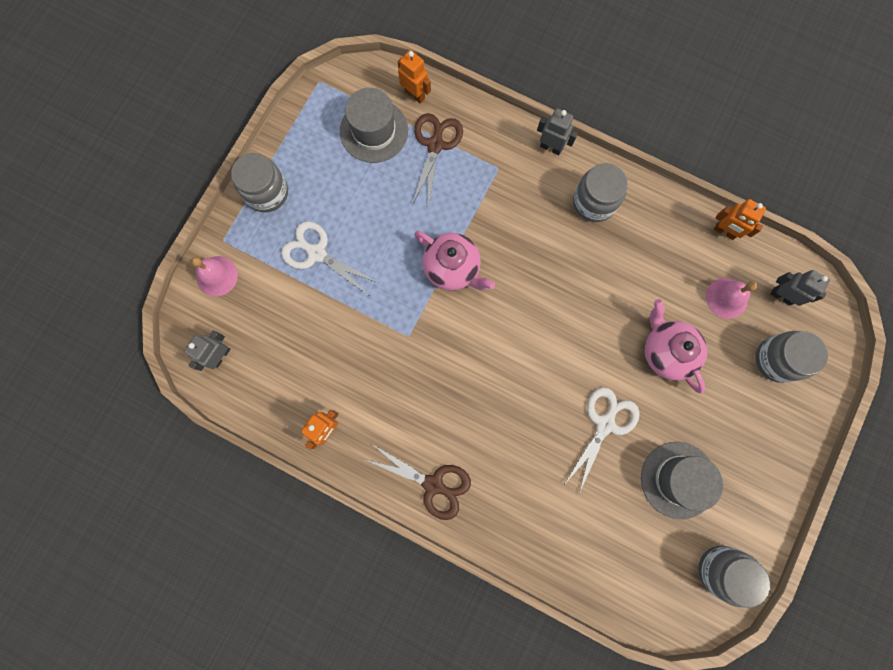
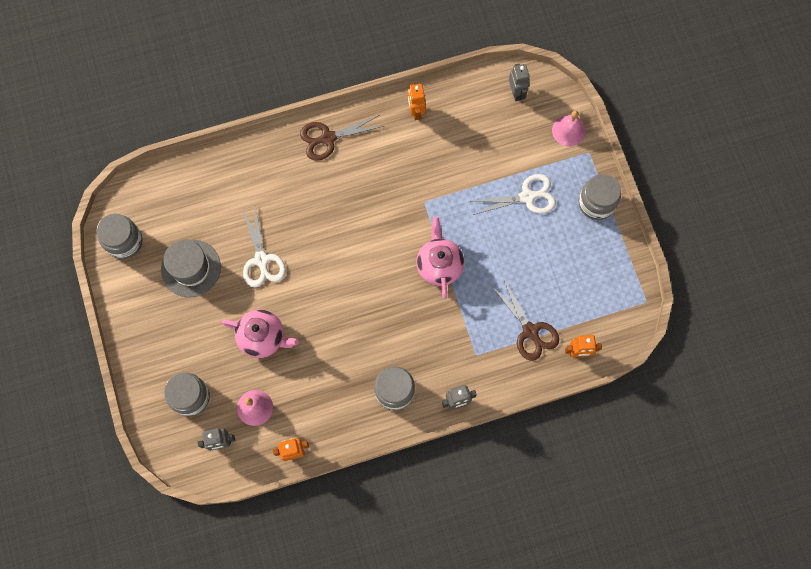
camera: 135 degrees right, 5 degrees down
grey hat [340,88,408,163] -> none
pink teapot [414,231,495,291] -> pink teapot turned 90 degrees clockwise [416,217,464,299]

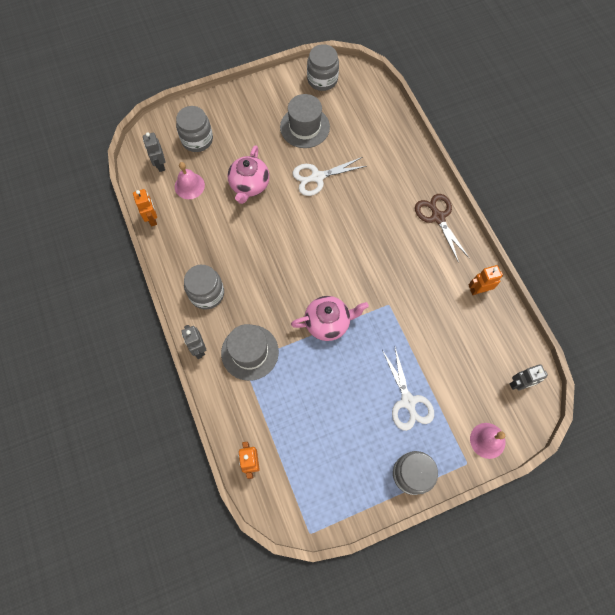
camera: 85 degrees right, 5 degrees down
brown scissors [492,278,559,361] -> none
none -> grey hat [221,324,279,381]

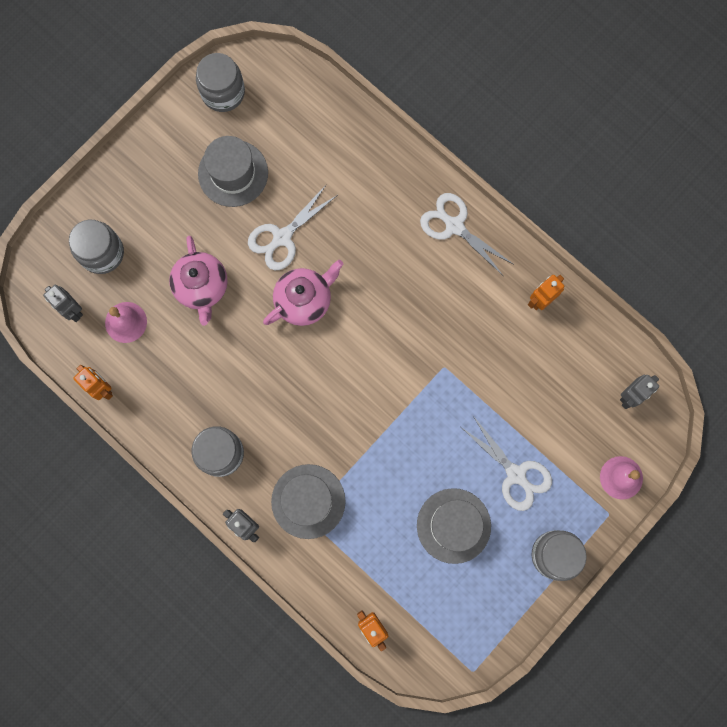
camera: 25 degrees left, 10 degrees up
pink teapot [291,296,369,341] -> pink teapot moved to [263,260,343,326]
brown scissors [415,194,469,263] -> white scissors [420,193,513,275]
none -> grey hat [417,488,491,564]

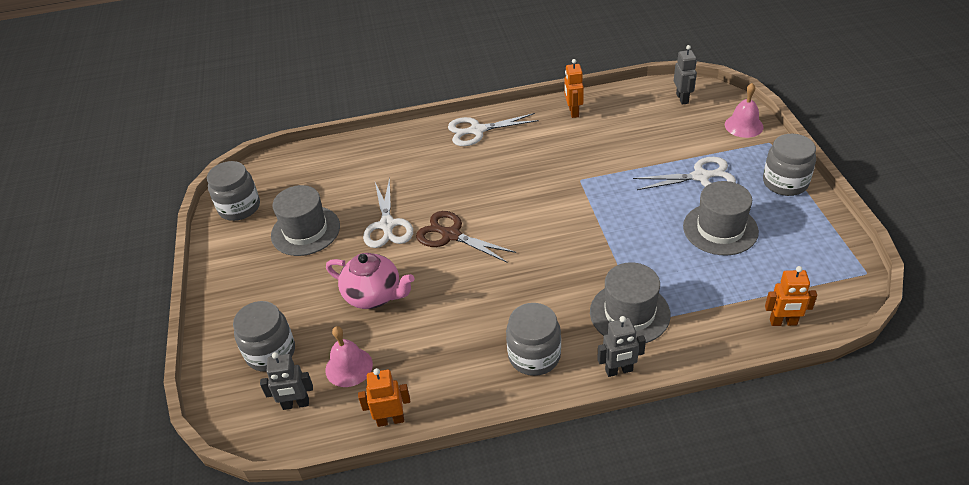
camera: 50 degrees left, 35 degrees down
pink teapot [263,260,343,326] -> brown scissors [416,211,516,262]

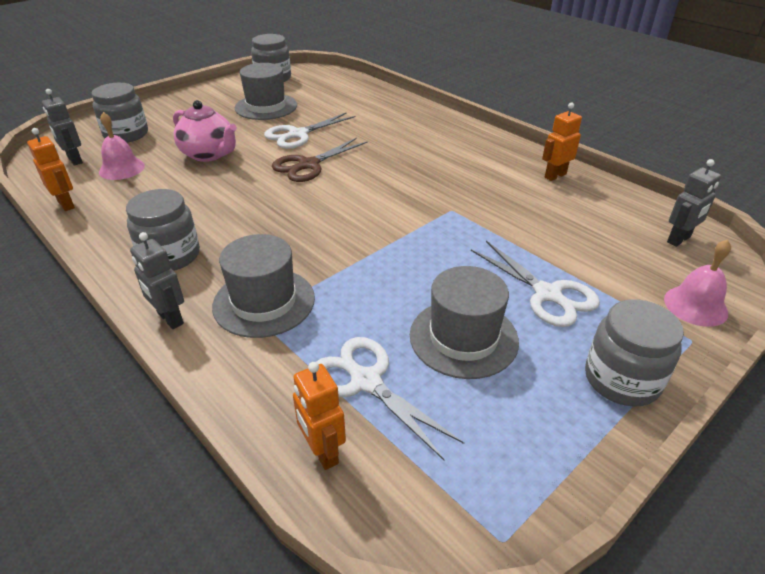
camera: 55 degrees right, 5 degrees down
pink teapot [326,253,414,309] -> pink teapot turned 45 degrees counterclockwise [173,100,237,162]
brown scissors [416,211,516,262] -> brown scissors turned 135 degrees counterclockwise [272,138,368,182]
white scissors [448,113,539,146] -> white scissors moved to [316,337,464,460]

